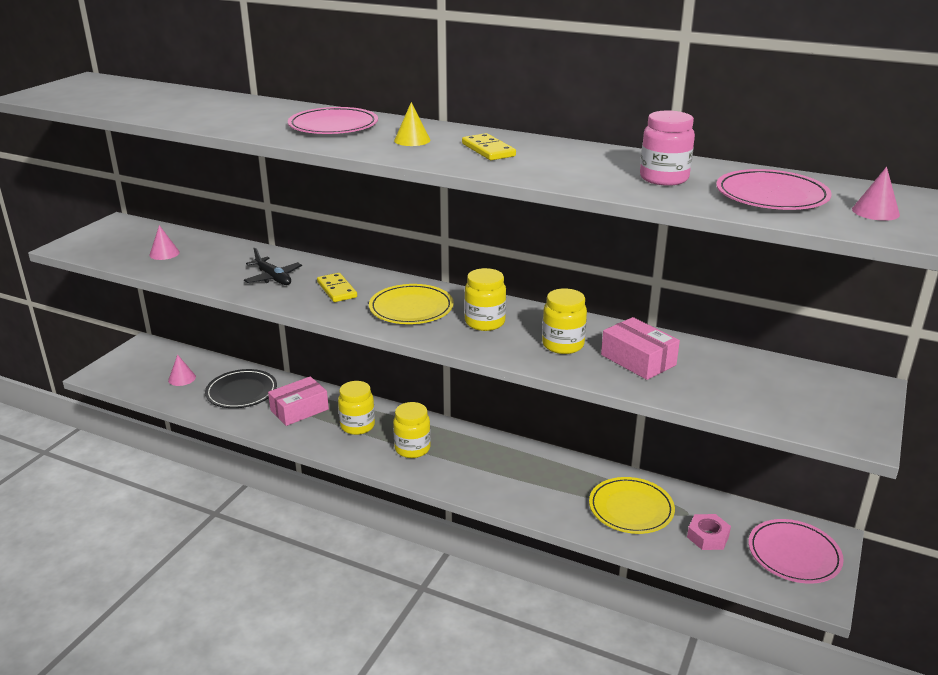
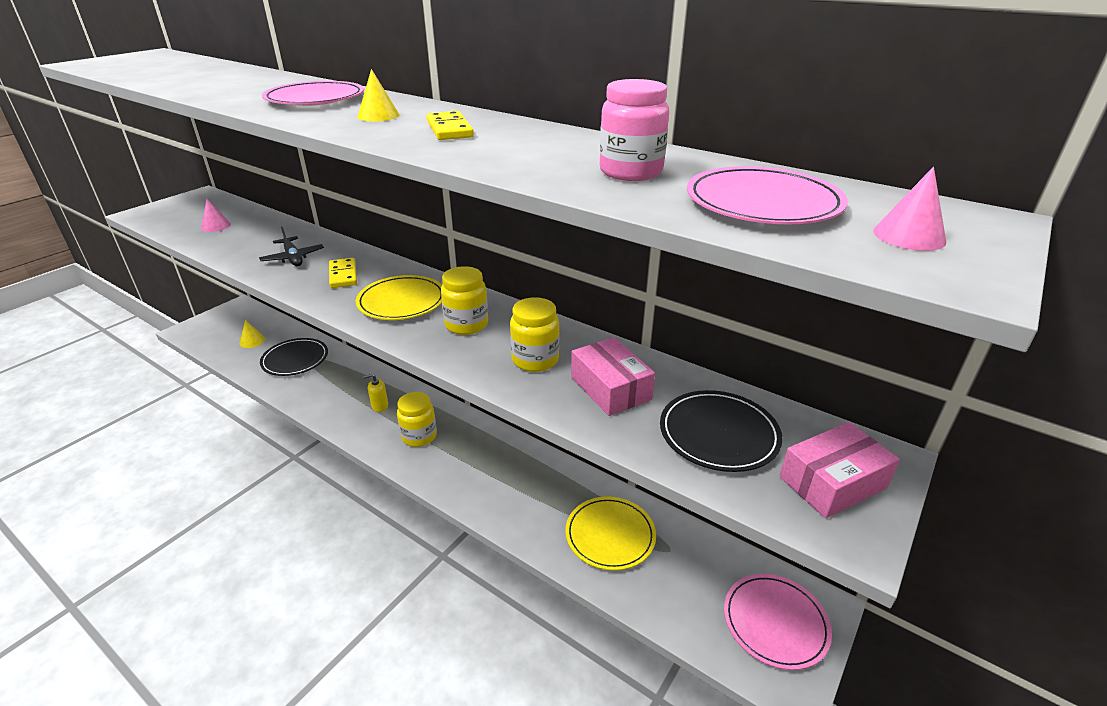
camera: 10 degrees right, 5 degrees up
pink cone [168,355,196,386] -> yellow cone [240,320,265,348]
pink box [268,376,329,426] -> pink box moved to [779,422,900,518]
yellow jar [338,381,375,435] -> yellow soap dispenser [363,374,388,412]
pink nut [687,514,731,550] -> none
none -> black plate [660,390,783,472]

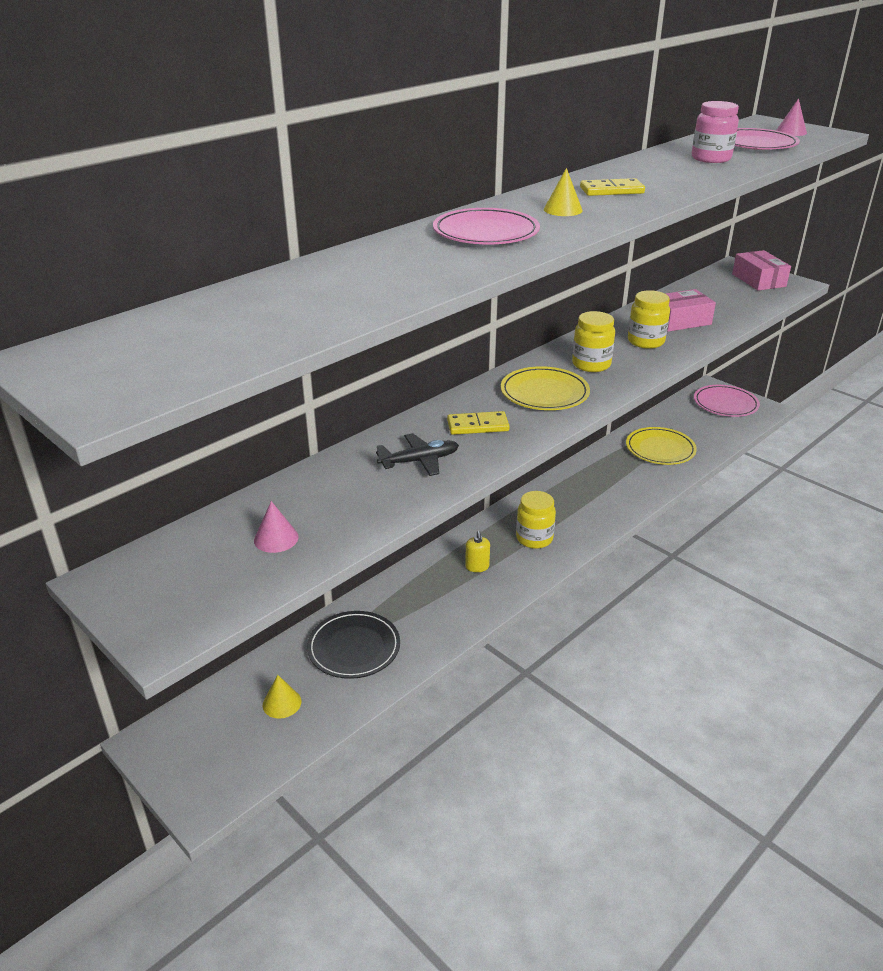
camera: 80 degrees left, 0 degrees up
black plate [660,390,783,472] -> none

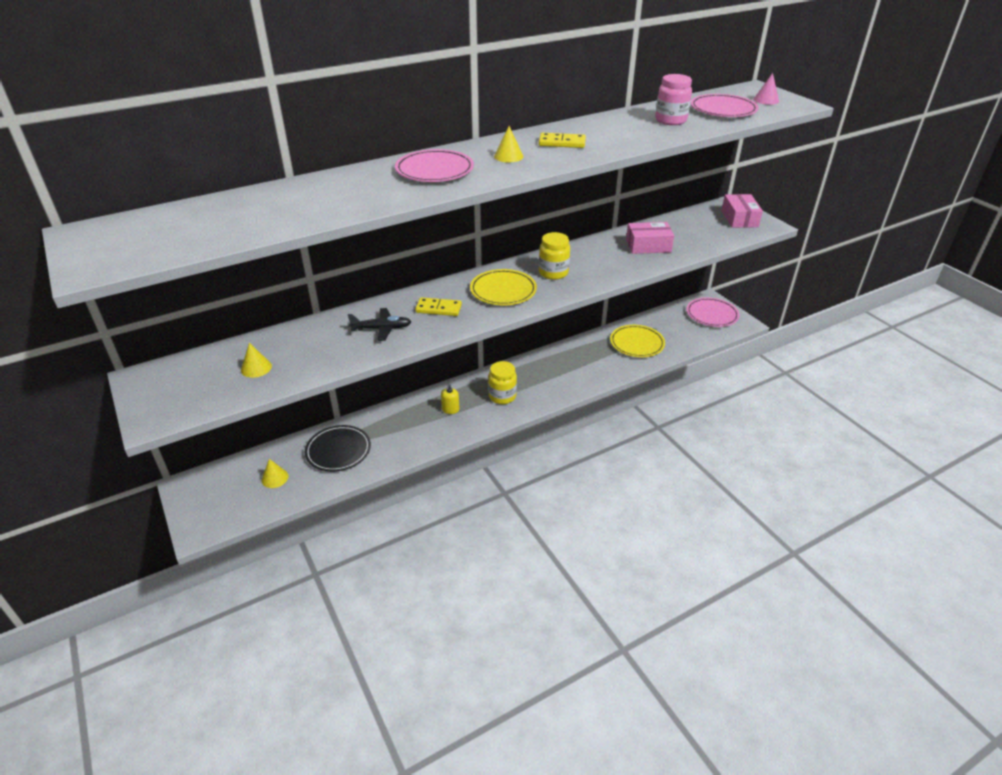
camera: 15 degrees right, 5 degrees up
pink cone [254,501,299,553] -> yellow cone [241,343,272,378]
yellow jar [628,290,670,349] -> none

